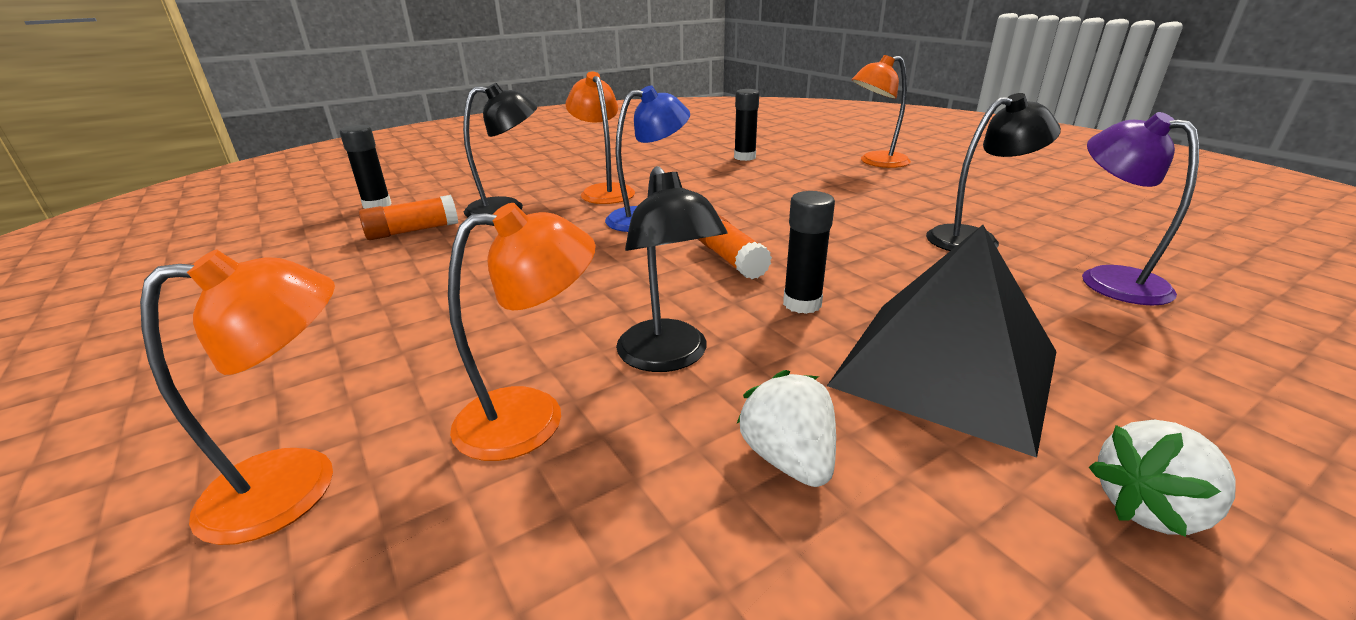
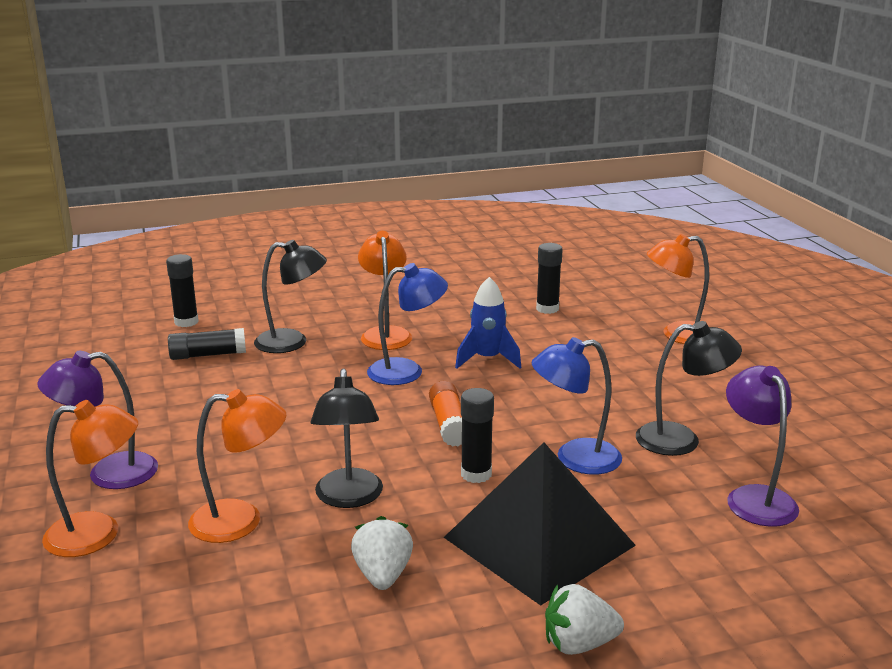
camera: 15 degrees right, 5 degrees down
orange glue stick [359,195,458,240] -> black glue stick [168,328,246,360]
none -> purple lamp [37,351,158,489]
none -> blue rocket [455,277,521,369]
none -> blue lamp [532,337,622,475]

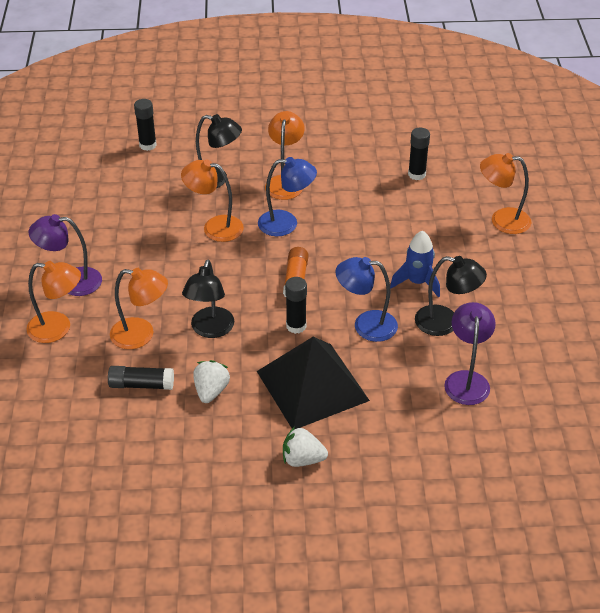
camera: 15 degrees right, 20 degrees up
black glue stick [168,328,246,360] -> black glue stick moved to [108,366,174,390]
blue rocket [455,277,521,369] -> blue rocket moved to [390,231,440,298]
none -> orange lamp [181,159,244,242]

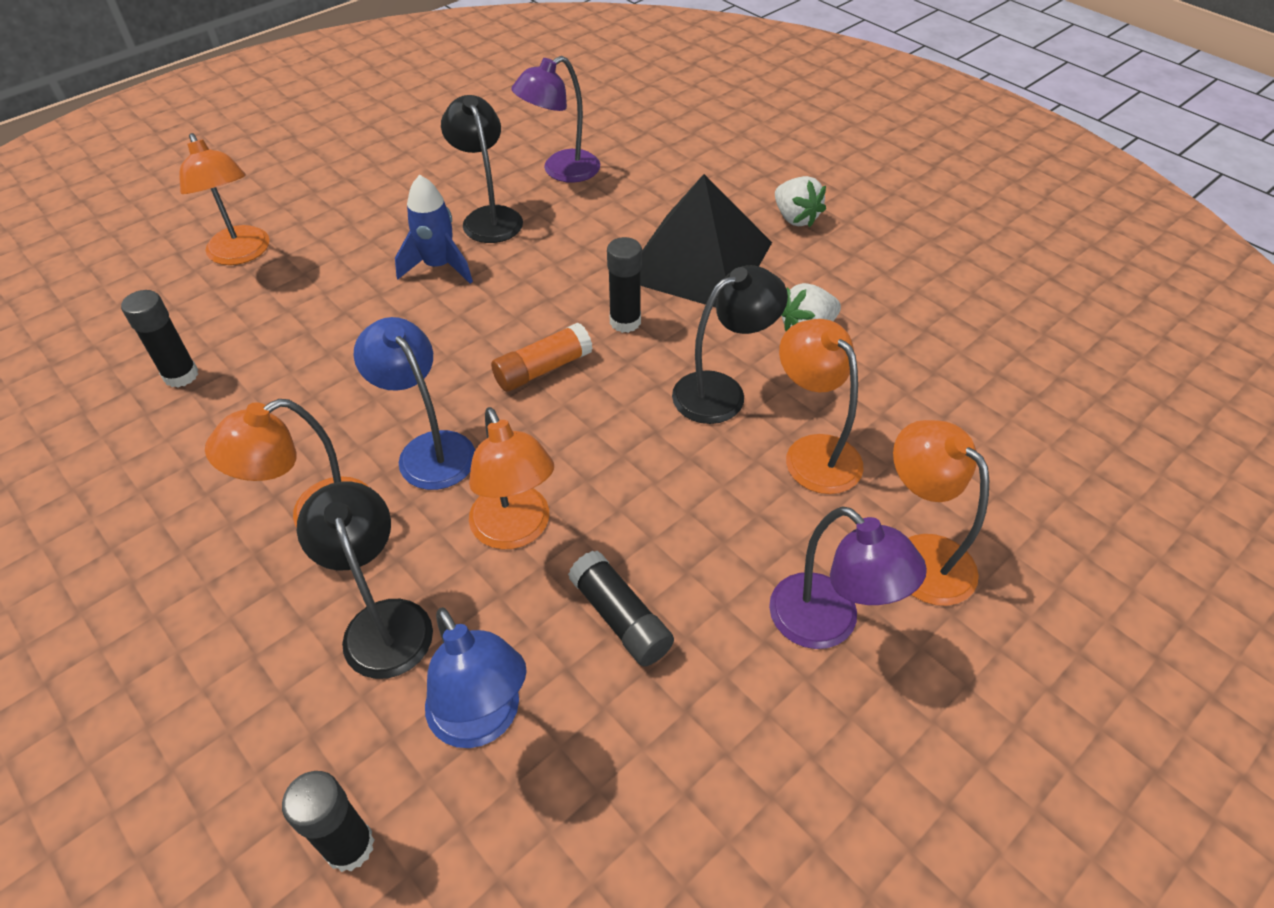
camera: 130 degrees left, 5 degrees up
black glue stick [108,366,174,390] -> black glue stick moved to [568,551,674,667]
blue lamp [336,257,398,342] -> blue lamp moved to [425,607,527,748]

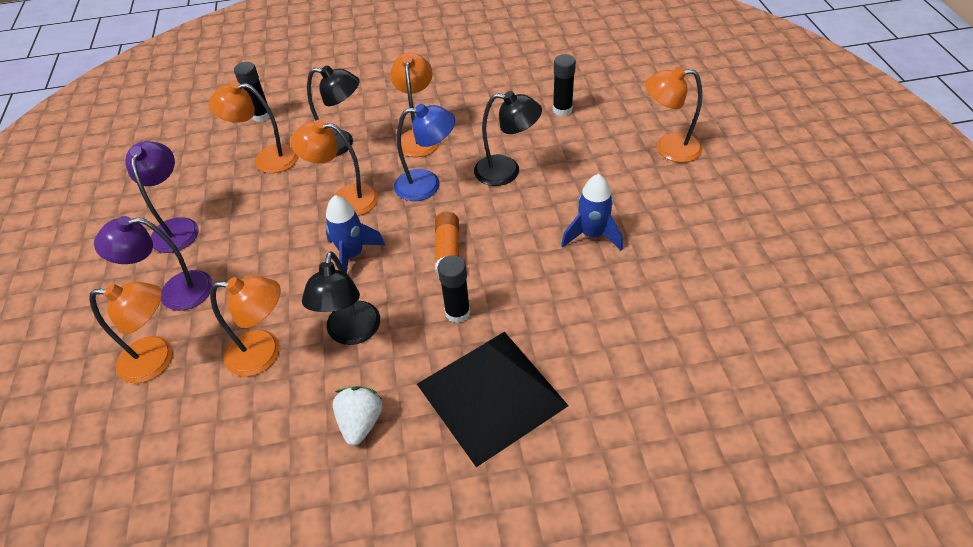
camera: 125 degrees right, 0 degrees up
blue lamp [425,607,527,748] -> orange lamp [208,81,298,173]
black lamp [441,95,523,243] -> black lamp moved to [474,91,542,186]
purple lamp [511,56,600,182] -> purple lamp moved to [125,141,199,253]
black glue stick [568,551,674,667] -> none
white strawberry [775,176,826,227] -> none
none -> blue rocket [325,195,385,274]

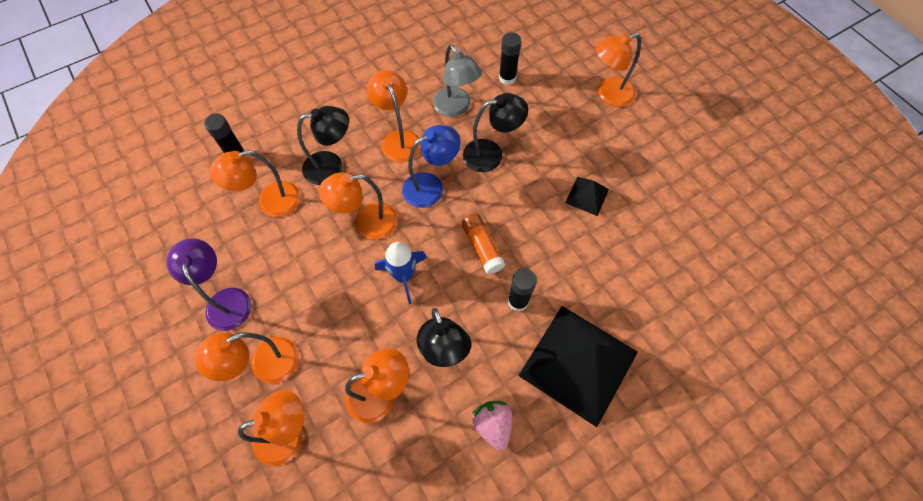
camera: 25 degrees left, 15 degrees up
purple lamp [94,216,213,311] -> orange lamp [194,332,299,384]
white strawberry [333,386,382,446] -> pink strawberry [472,401,512,451]
blue rocket [561,174,623,251] -> black pyramid [565,177,609,216]
none -> grey lamp [433,44,482,117]

